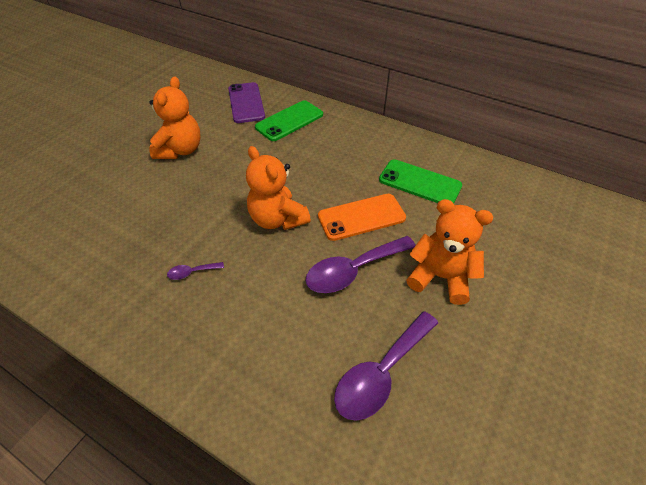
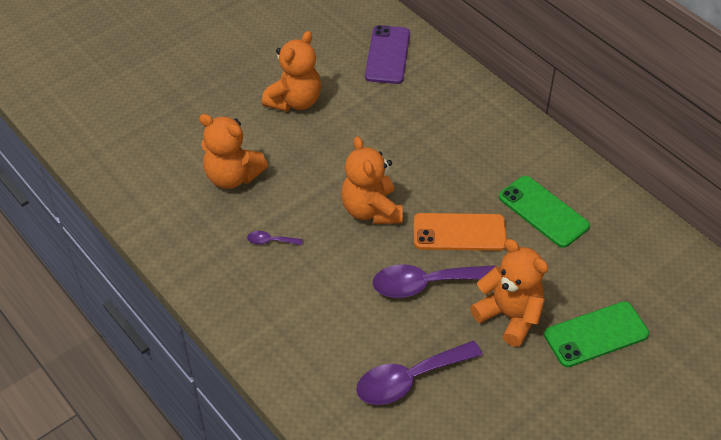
camera: 20 degrees right, 0 degrees up
green phone [255,100,323,141] -> green phone moved to [544,301,649,367]
none -> orange teddy bear [199,114,268,189]

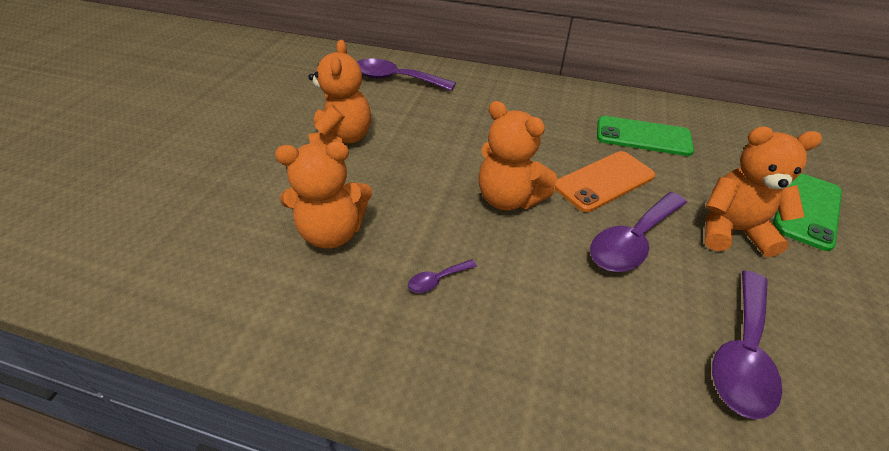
camera: 35 degrees left, 5 degrees down
purple phone [365,25,410,84] -> purple spoon [357,58,456,91]

